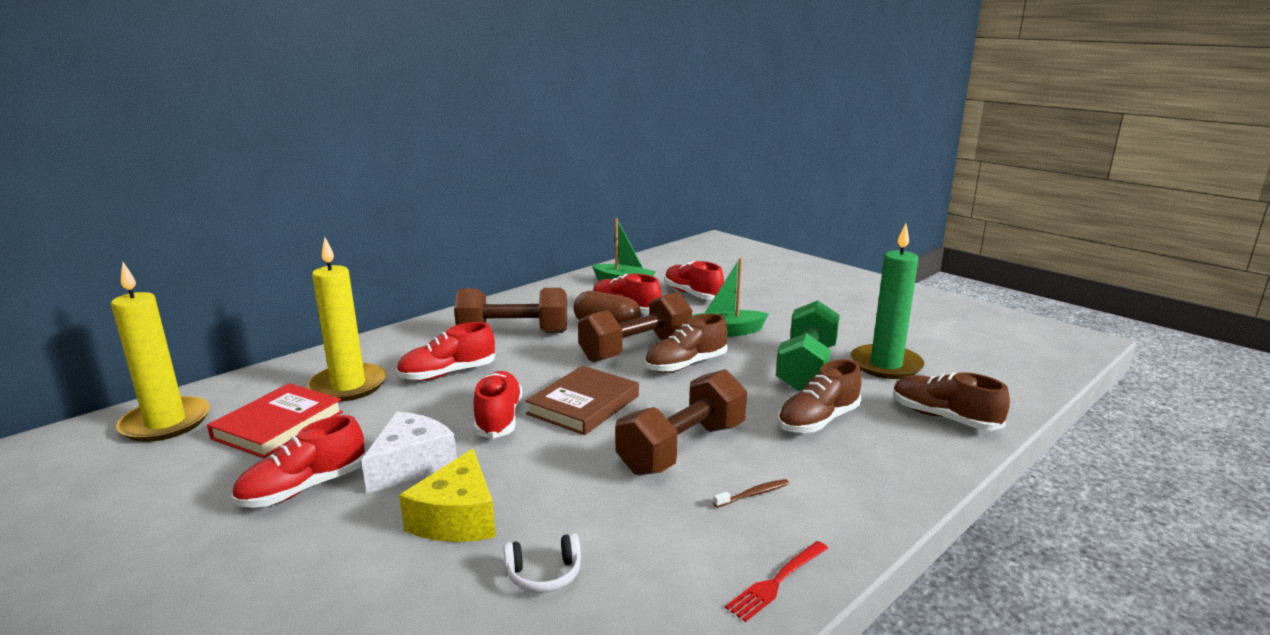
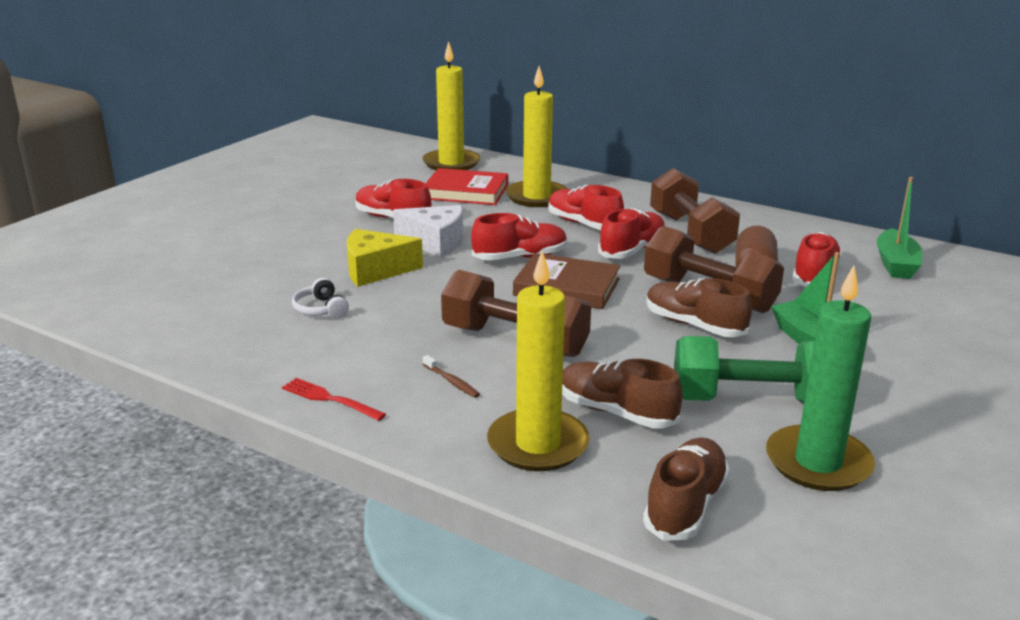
camera: 75 degrees right, 5 degrees up
red shoe [665,261,724,300] -> red shoe moved to [598,208,665,259]
none -> yellow candle [487,251,590,471]

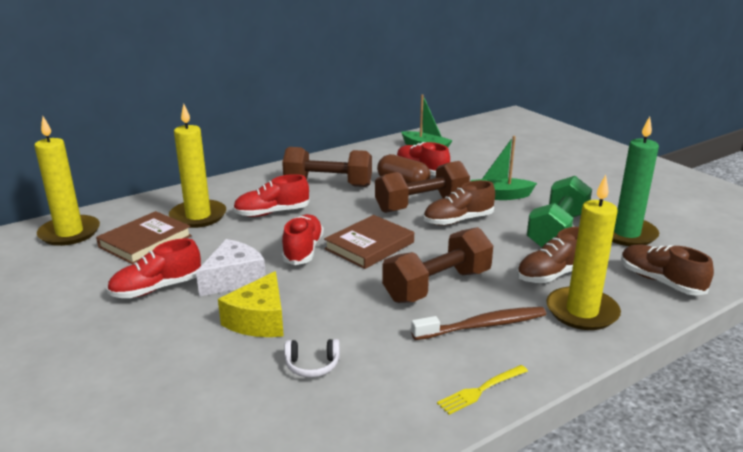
camera: 65 degrees left, 0 degrees up
red fork [282,378,386,421] -> yellow fork [437,365,528,415]
brown toothbrush [423,355,480,398] -> brown toothbrush [411,307,546,340], size x2.12
red book [426,168,508,205] -> brown book [96,211,192,265]
red shoe [598,208,665,259] -> none

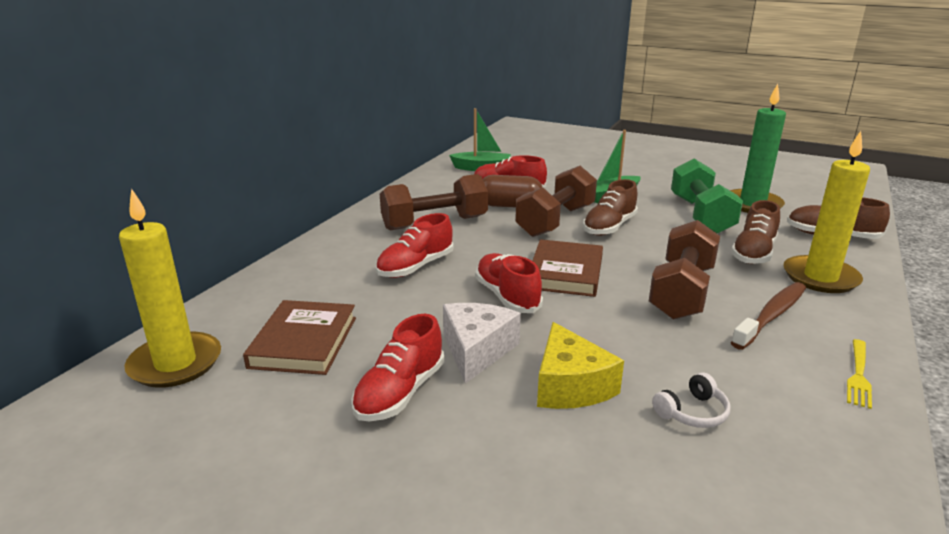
camera: 30 degrees left, 0 degrees up
yellow candle [169,104,226,228] -> none

